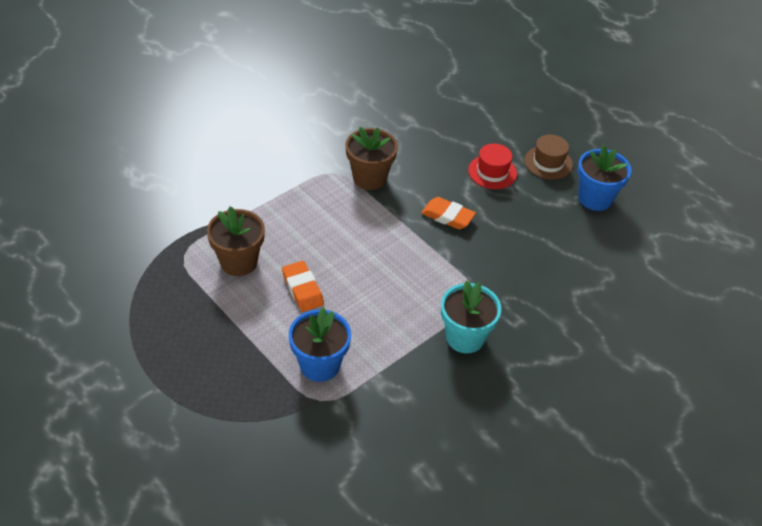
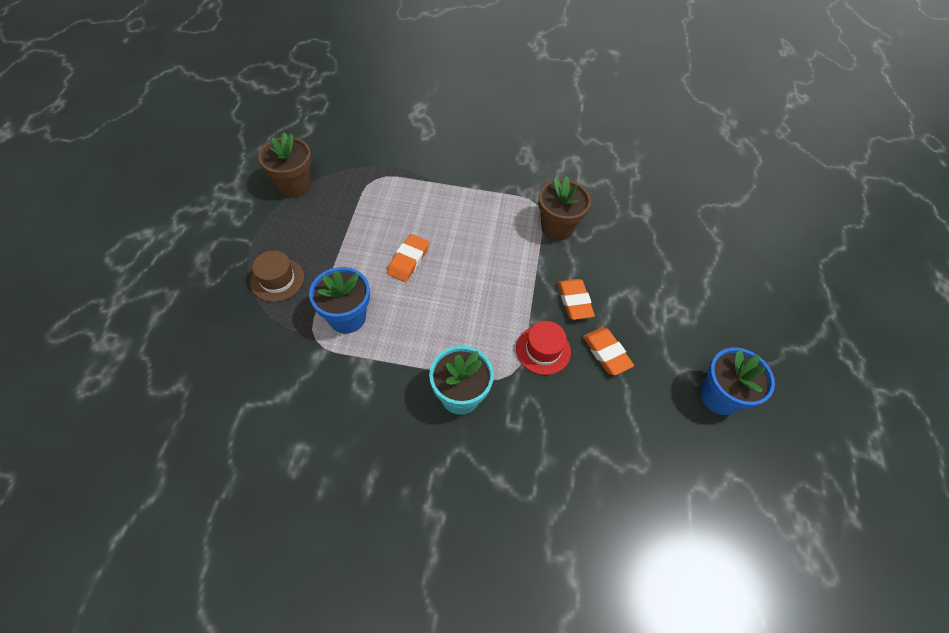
camera: 50 degrees right, 10 degrees up
brown flower pot [207,206,265,276] -> brown flower pot moved to [258,133,312,198]
red hat [468,144,517,189] -> red hat moved to [516,321,571,375]
brown hat [524,134,573,180] -> brown hat moved to [250,251,304,302]
none -> orange eraser [583,328,634,375]

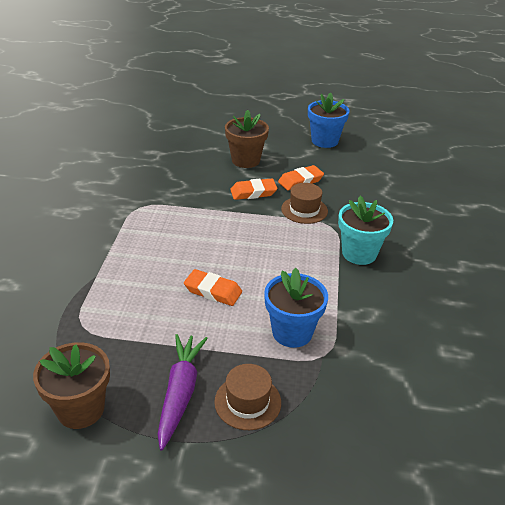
camera: 90 degrees left, 20 degrees down
red hat [516,321,571,375] -> brown hat [281,183,328,224]
brown flower pot [538,176,591,241] -> brown flower pot moved to [225,110,269,168]
none -> purple carrot [157,334,208,451]

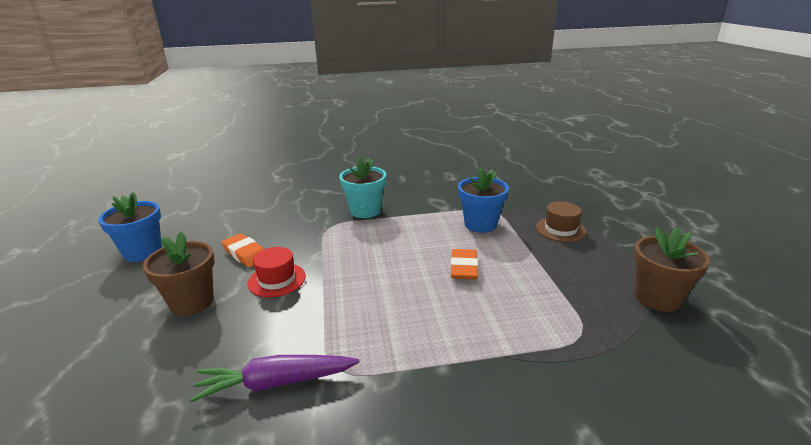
camera: 105 degrees left, 10 degrees down
purple carrot [157,334,208,451] -> purple carrot moved to [189,355,360,402]
orange eraser [230,178,278,200] -> red hat [248,247,306,297]
brown hat [281,183,328,224] -> none

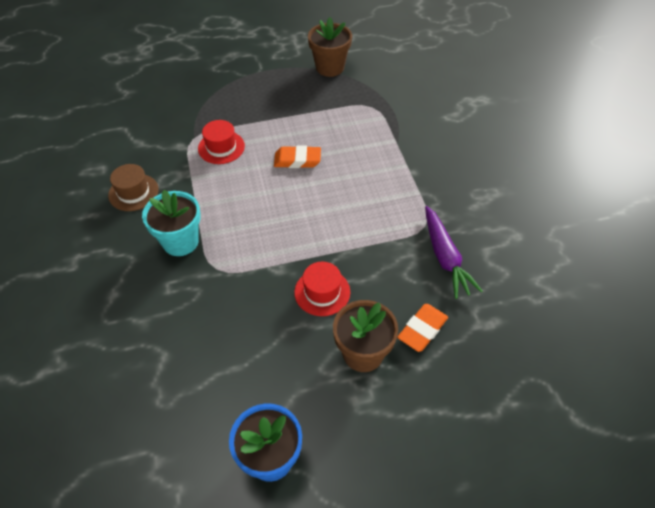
camera: 95 degrees left, 25 degrees up
orange eraser [222,233,264,267] -> orange eraser moved to [397,304,448,352]
blue flower pot [458,167,509,233] -> red hat [198,120,245,164]
brown hat [536,201,587,242] -> brown hat moved to [108,164,159,211]

